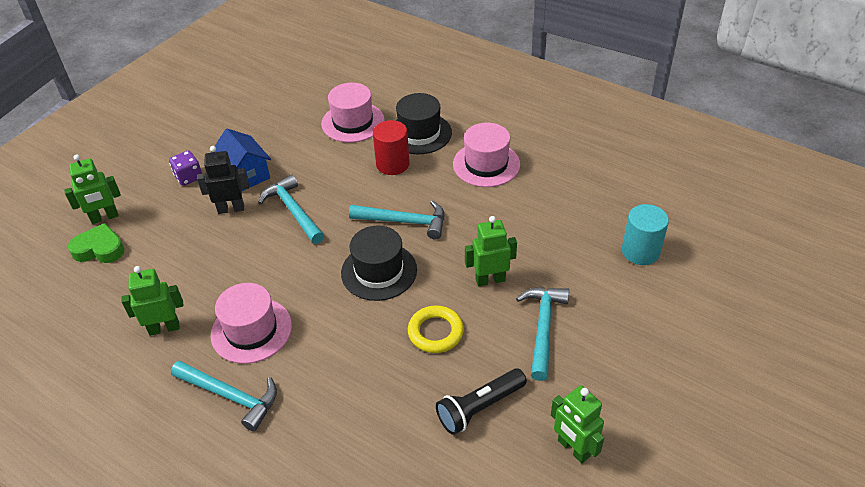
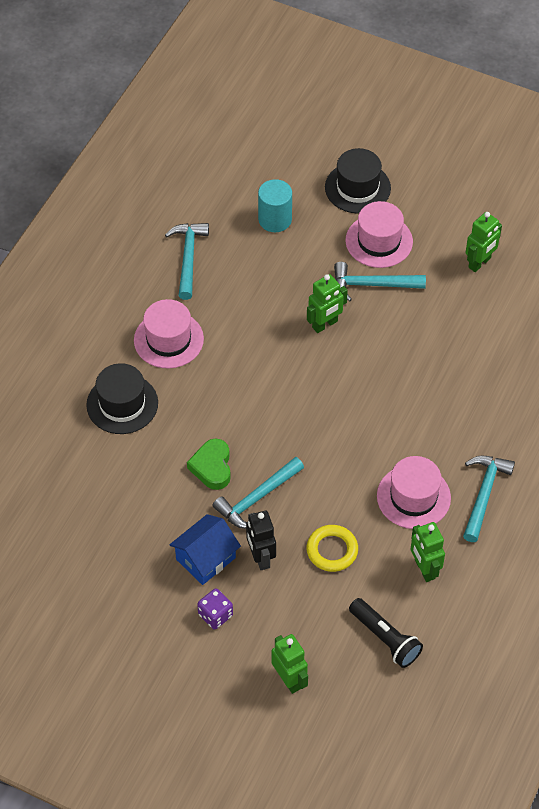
camera: 100 degrees left, 10 degrees up
green heart [68,223,125,263] -> green heart moved to [187,439,231,490]
pink hat [321,83,385,143] -> pink hat moved to [345,201,413,268]
black hat [341,226,417,301] -> black hat moved to [325,148,391,213]
turquoise hammer [349,200,444,239] -> turquoise hammer moved to [165,223,209,300]
red cylinder [373,120,410,175] -> none
yellow ring [408,305,464,353] -> yellow ring moved to [306,525,358,572]
black flashlight [436,368,527,435] -> black flashlight moved to [349,598,423,668]
green robot [465,216,517,287] -> green robot turned 105 degrees counterclockwise [307,274,348,333]

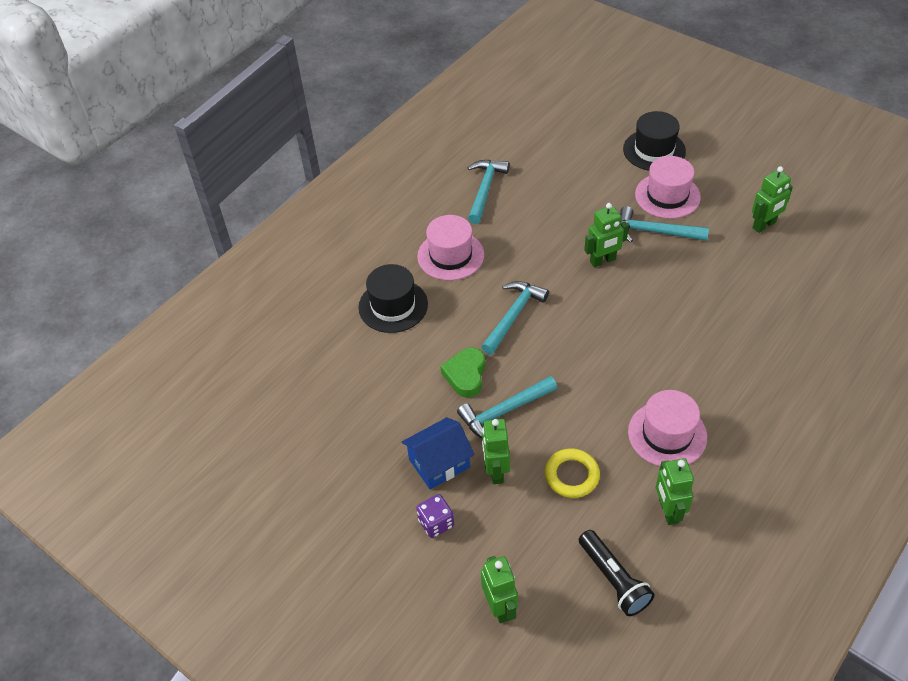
camera: 15 degrees right, 5 degrees down
black robot [246,511,276,570] -> green robot [482,419,510,484]
turquoise cylinder [258,179,292,232] -> none
turquoise hammer [463,455,515,542] -> turquoise hammer moved to [481,281,549,355]

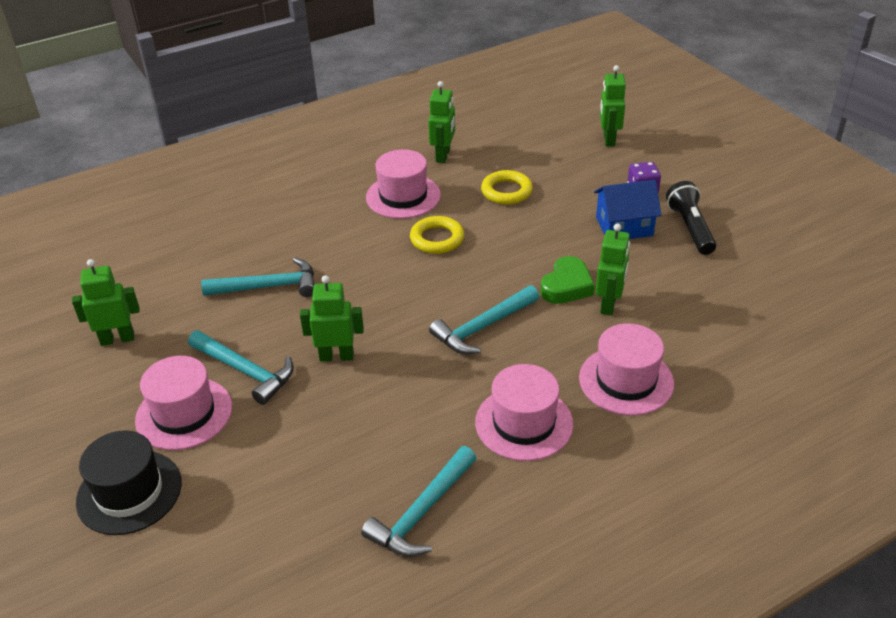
camera: 160 degrees left, 10 degrees down
black hat [358,264,428,333] -> pink hat [579,323,674,415]
turquoise hammer [457,376,557,438] -> turquoise hammer moved to [201,258,315,297]
green robot [482,419,510,484] -> green robot moved to [596,224,630,316]
black flashlight [579,530,655,616] -> black flashlight moved to [666,181,716,255]
none -> yellow ring [410,216,464,254]

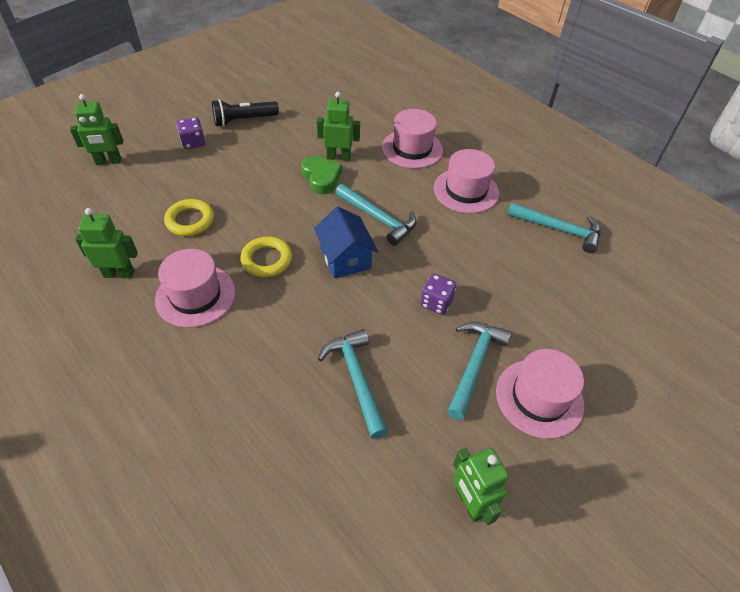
camera: 105 degrees left, 10 degrees up
black hat [76,430,182,535] -> none
green robot [300,275,364,362] -> purple dice [420,274,457,315]
green heart [541,256,595,304] -> green heart turned 45 degrees clockwise [301,156,342,194]
blue house [594,180,662,239] -> blue house moved to [314,206,378,279]

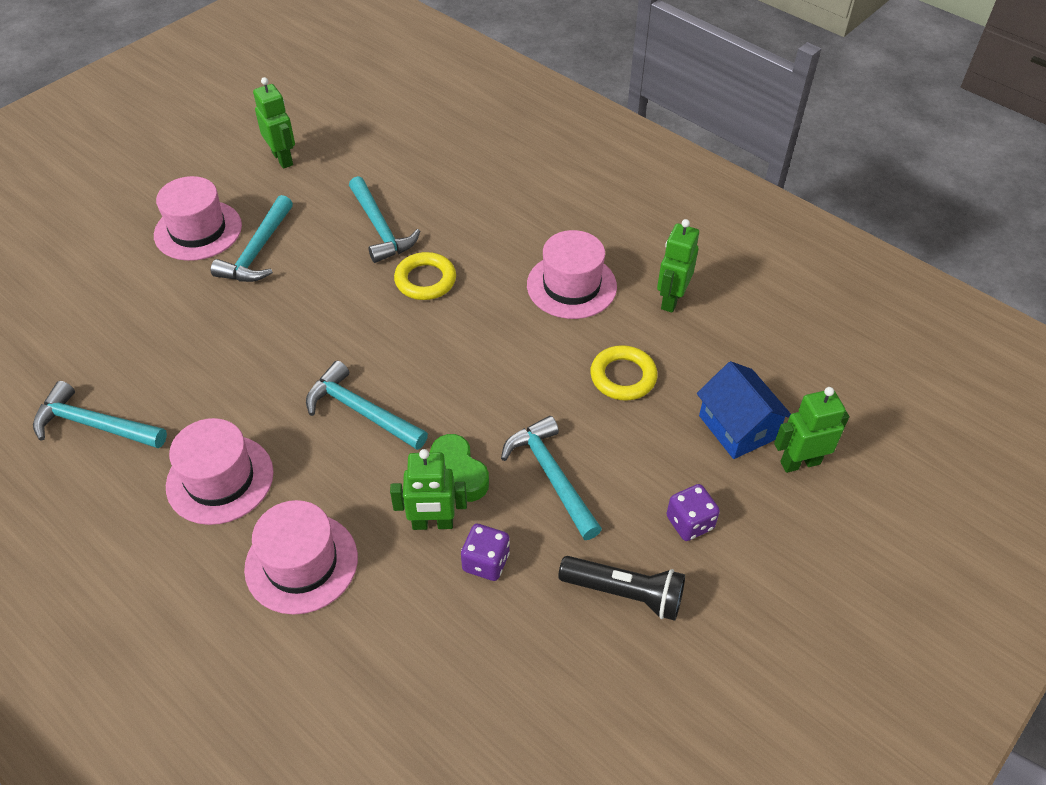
camera: 175 degrees right, 0 degrees up
green robot [75,208,138,278] -> green robot turned 120 degrees clockwise [657,219,699,313]
black flashlight [212,99,279,127] -> black flashlight turned 45 degrees clockwise [558,556,685,621]
yellow ring [240,237,292,277] -> yellow ring moved to [394,252,456,300]
blue house [314,206,378,279] -> blue house moved to [697,361,791,459]
purple dice [420,274,457,315] -> purple dice moved to [461,524,510,581]
none -> turquoise hammer [501,416,602,540]

